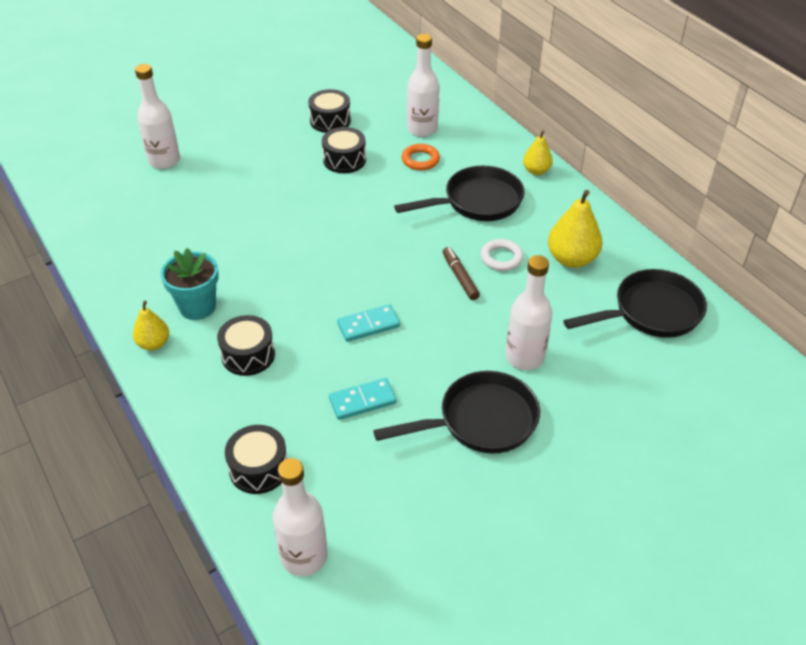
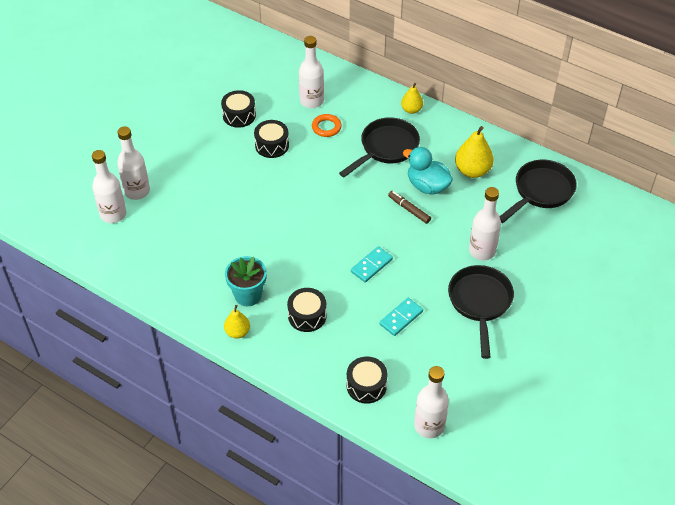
camera: 25 degrees left, 5 degrees up
black pan [373,371,540,453] -> black pan turned 45 degrees counterclockwise [448,265,514,359]
white ring [480,239,524,271] -> turquoise duck [403,147,453,195]
none -> white bottle [92,150,126,223]

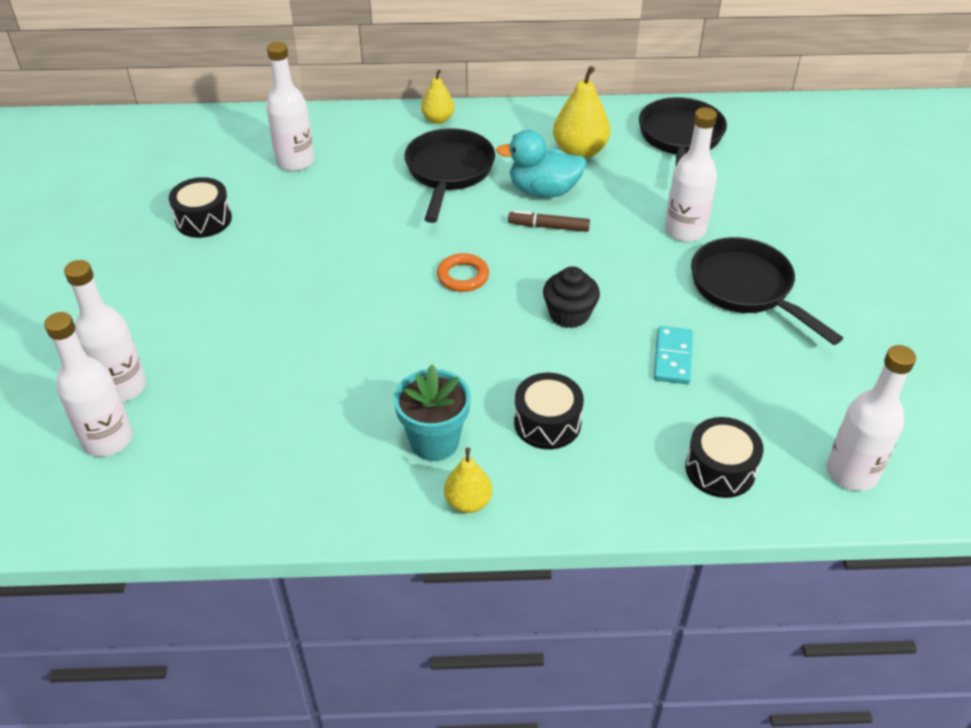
camera: 35 degrees left, 5 degrees down
black drum [254,120,289,158] -> none
orange ring [312,114,342,137] -> orange ring moved to [437,253,489,292]
turquoise domino [351,246,393,283] -> black cupcake [543,266,600,328]

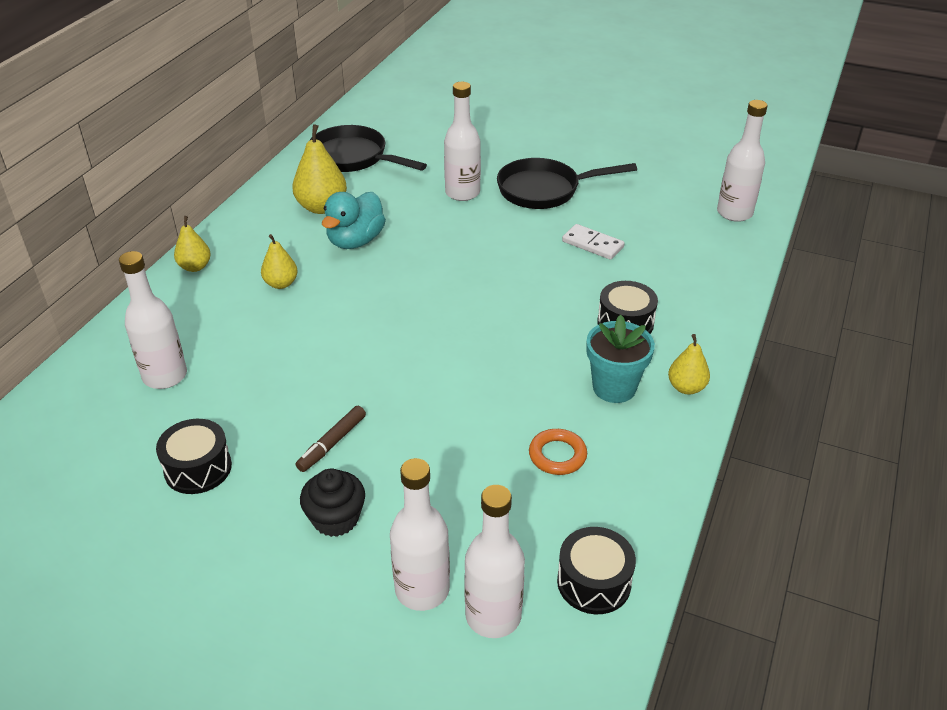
camera: 65 degrees left, 5 degrees down
black pan [404,128,495,223] -> yellow pear [261,234,298,289]
orange ring [437,253,489,292] -> orange ring moved to [529,429,587,475]
brown marker [508,210,590,232] -> brown marker moved to [296,406,366,472]
black cupcake [543,266,600,328] -> black cupcake moved to [300,469,365,537]
turquoise domino [654,326,693,384] -> white domino [562,224,625,260]
black drum [685,417,764,498] -> black drum moved to [557,527,636,614]

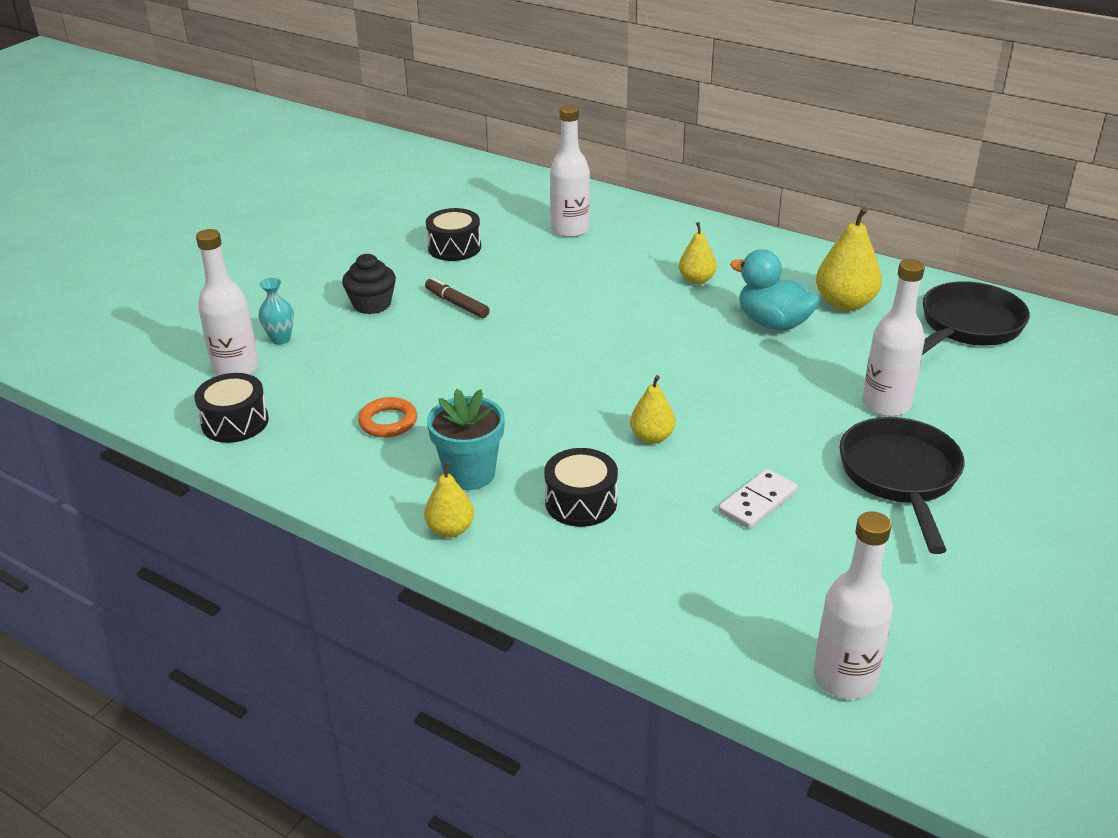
camera: 100 degrees right, 5 degrees down
yellow pear [174,216,211,272] -> yellow pear moved to [630,375,675,444]
white bottle [390,458,450,611] -> turquoise vase [258,278,294,345]

